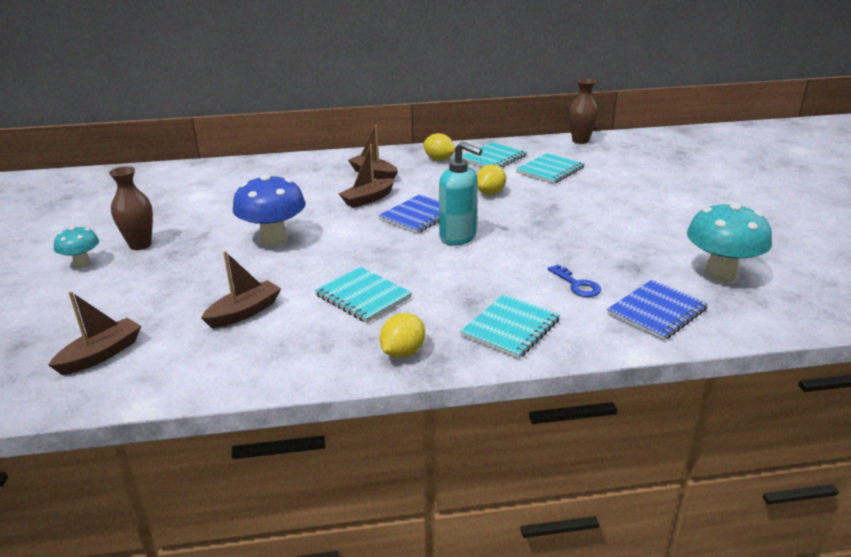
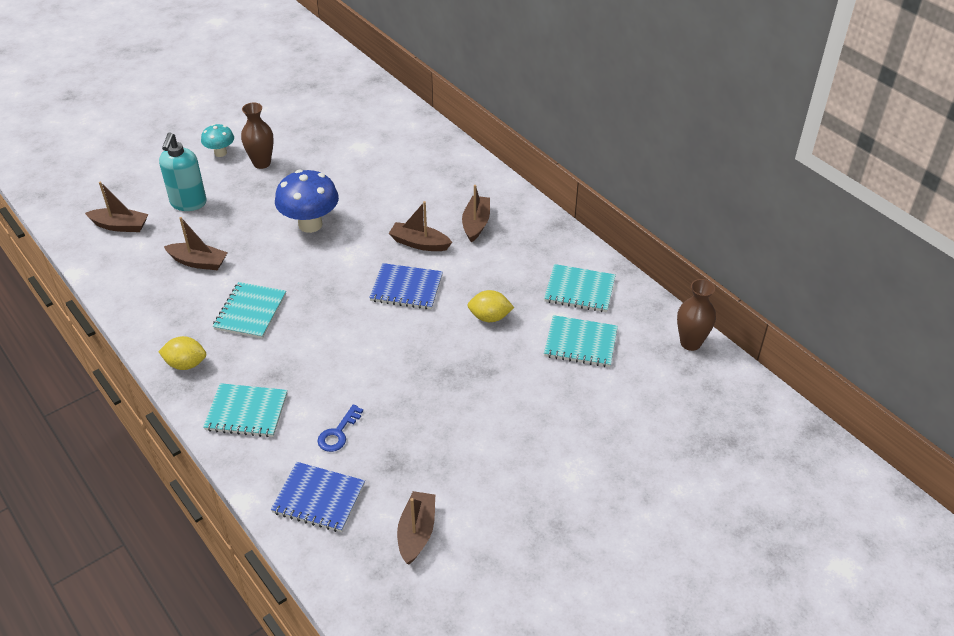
camera: 60 degrees right, 15 degrees up
yellow lemon [423,133,455,161] -> none
turquoise soap dispenser [439,141,483,246] -> turquoise soap dispenser moved to [159,132,207,211]
turquoise mushroom [687,202,772,282] -> brown boat [397,491,435,565]

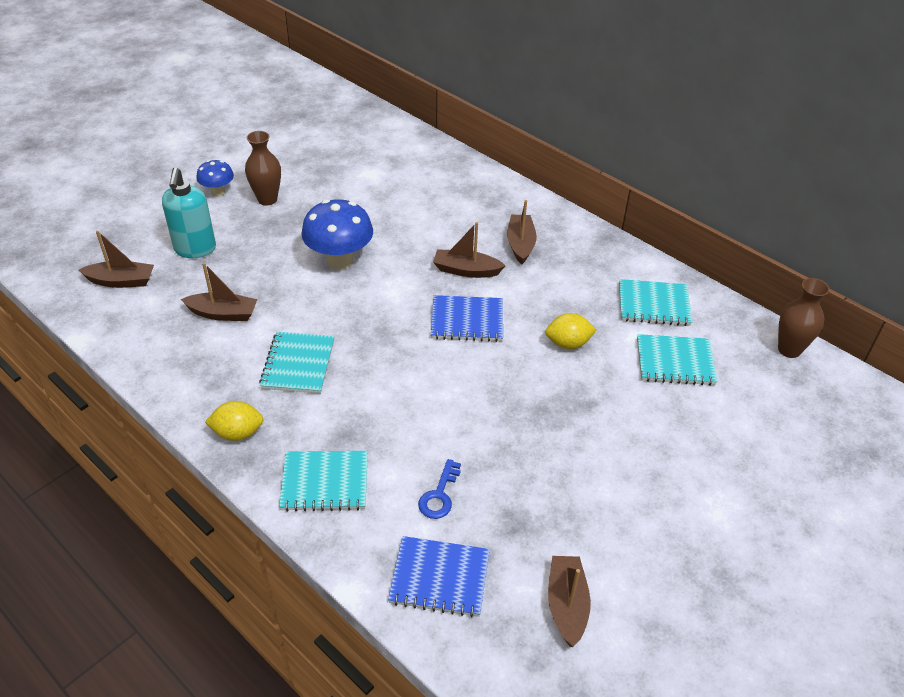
camera: 10 degrees left, 0 degrees up
turquoise mushroom [201,124,234,157] -> blue mushroom [196,160,234,197]

